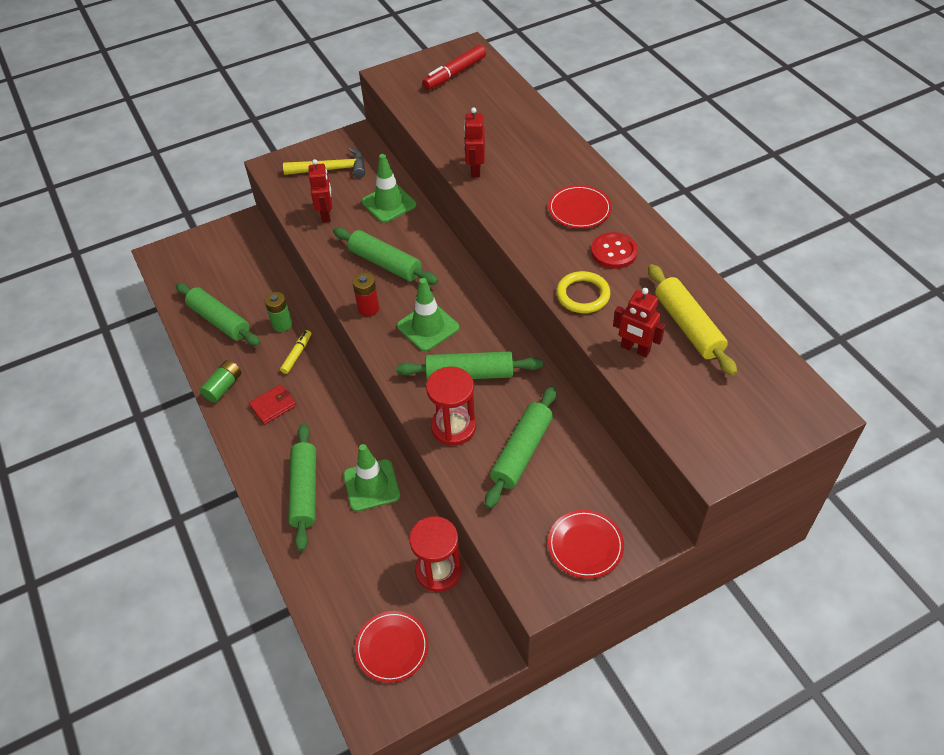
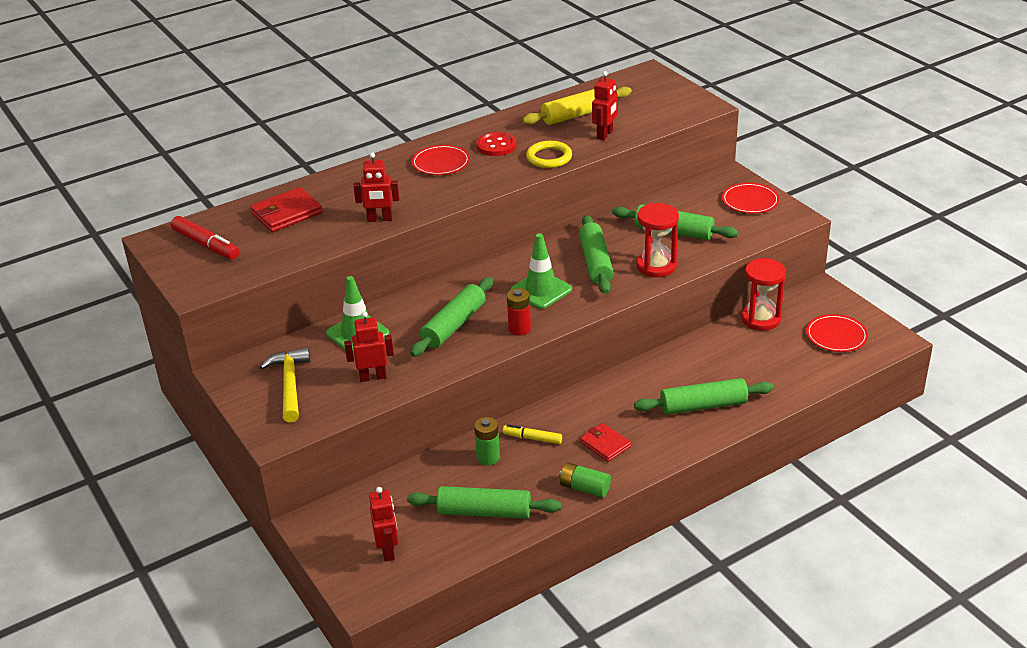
camera: 95 degrees left, 15 degrees down
green rolling pin [176,283,261,346] -> green rolling pin turned 60 degrees clockwise [407,486,561,519]
green traffic cone [343,444,400,512] -> none
none -> red wallet [250,187,323,232]
none -> red robot [369,487,399,562]

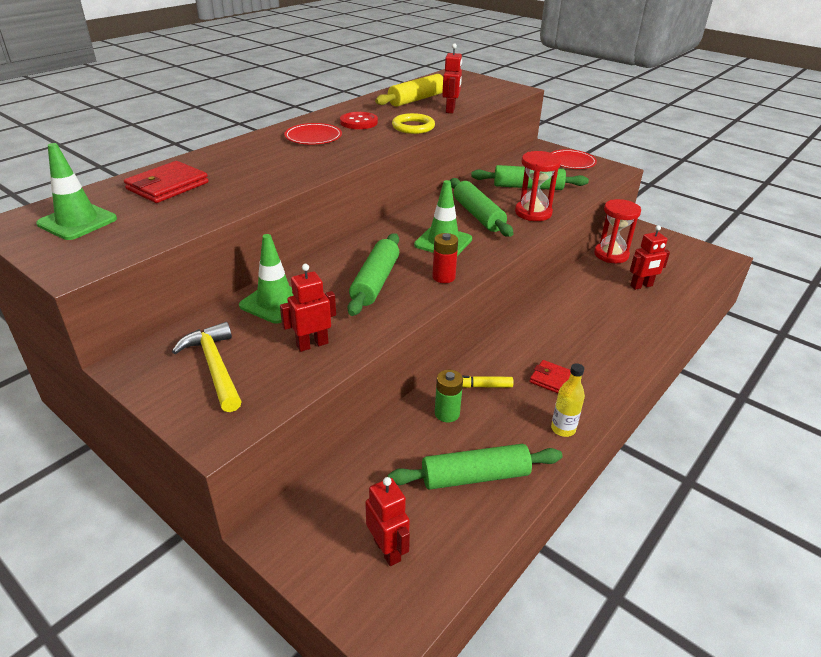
camera: 20 degrees left, 0 degrees up
red marker [171,216,239,259] -> green traffic cone [36,143,117,240]
red robot [353,152,399,222] -> red robot moved to [630,225,670,290]
green battery [559,463,611,498] -> yellow bottle [551,363,585,437]
green rolling pin [634,378,774,415] -> none
red plate [806,314,868,352] -> none

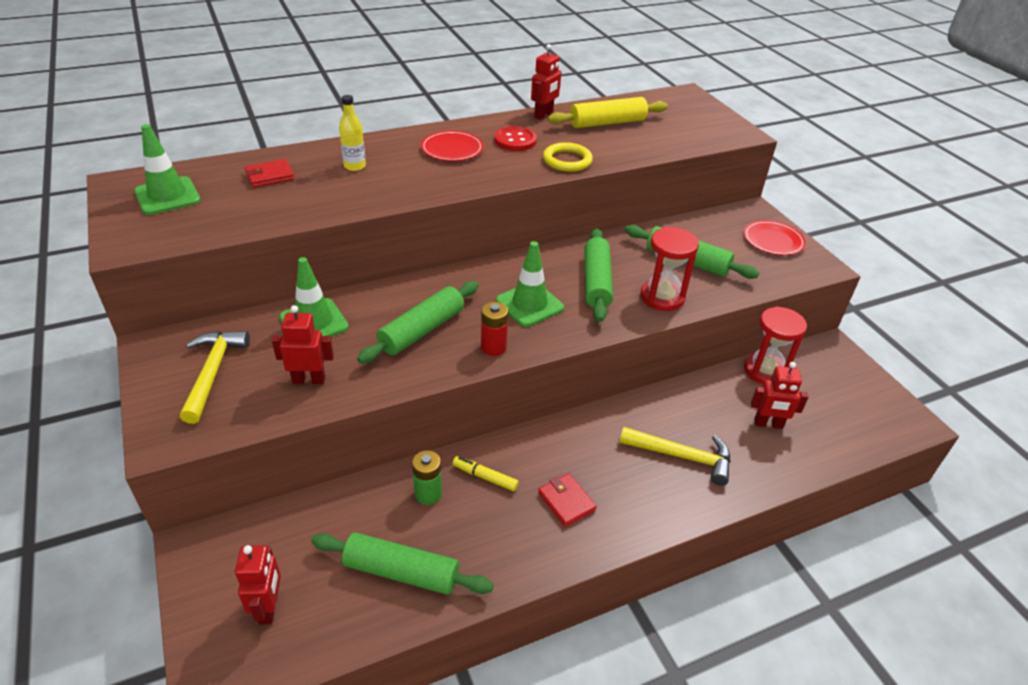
camera: 25 degrees right, 5 degrees up
red wallet [124,161,209,203] -> red wallet [245,159,294,187], size x0.66
red robot [442,43,462,113] -> red robot moved to [531,44,561,120]
yellow bottle [551,363,585,437] -> yellow bottle moved to [339,95,366,171]
none -> yellow hammer [619,427,731,486]

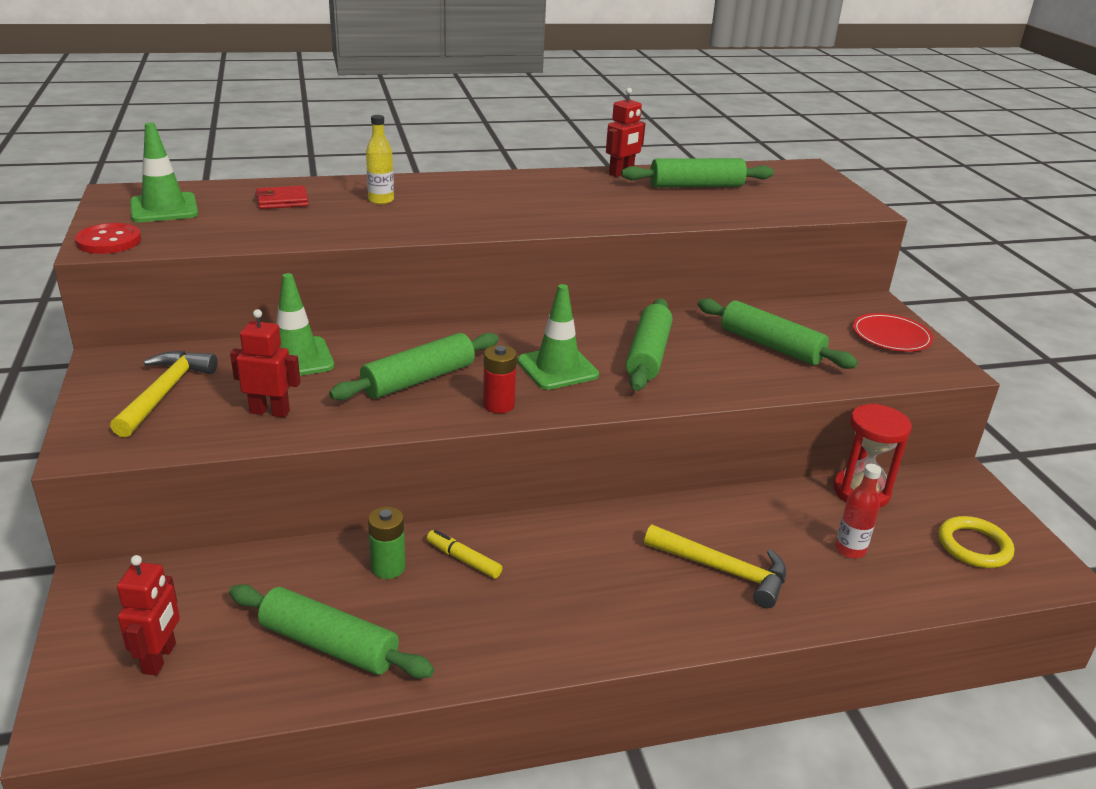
camera: 10 degrees right, 10 degrees down
red plate [421,131,484,161] -> none
red button [494,126,537,151] -> red button moved to [75,223,141,254]
red wallet [538,473,597,527] -> none
yellow ring [543,142,593,172] -> yellow ring moved to [938,516,1014,568]
yellow rolling pin [548,97,668,128] -> green rolling pin [621,158,774,188]
red hourglass [640,227,699,311] -> none
red robot [751,362,808,429] -> red bottle [835,464,881,558]

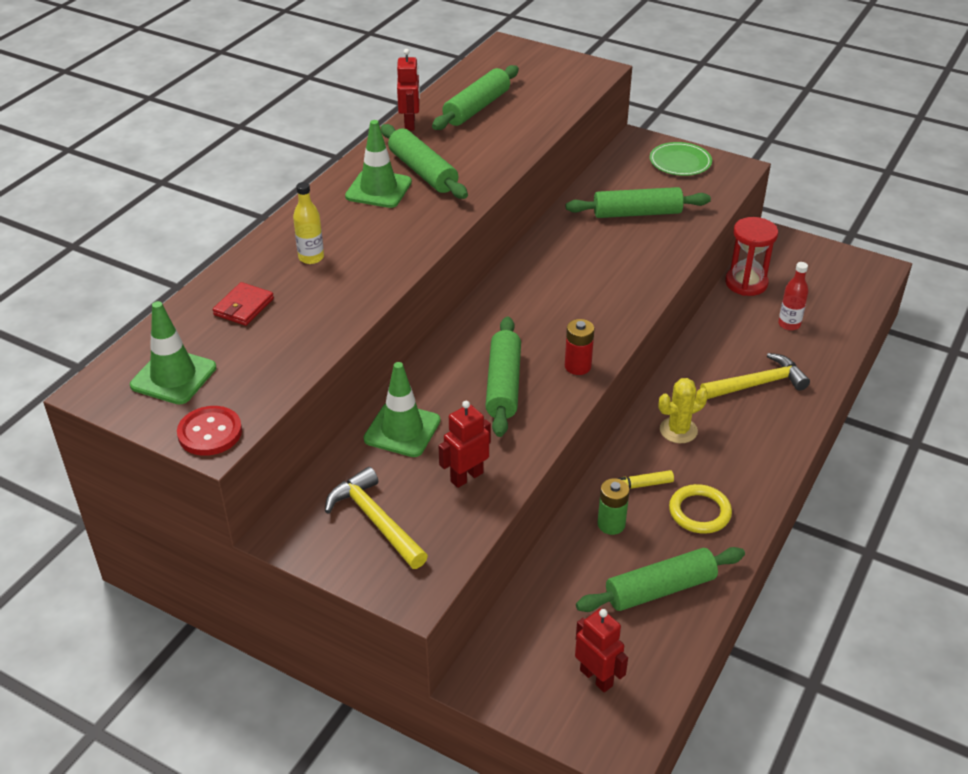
camera: 45 degrees left, 10 degrees up
green traffic cone [517,284,599,390] -> green traffic cone moved to [345,120,412,208]
green rolling pin [626,298,673,391] -> green rolling pin moved to [381,124,468,199]
red plate [853,313,934,351] -> green plate [650,142,712,176]
yellow ring [938,516,1014,568] -> yellow ring moved to [669,484,732,534]
none -> yellow cactus [659,378,708,443]

